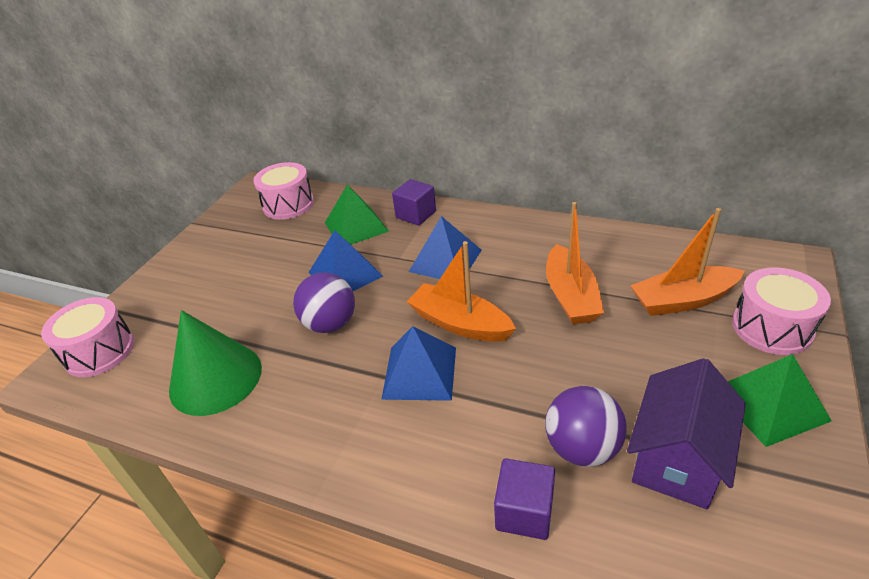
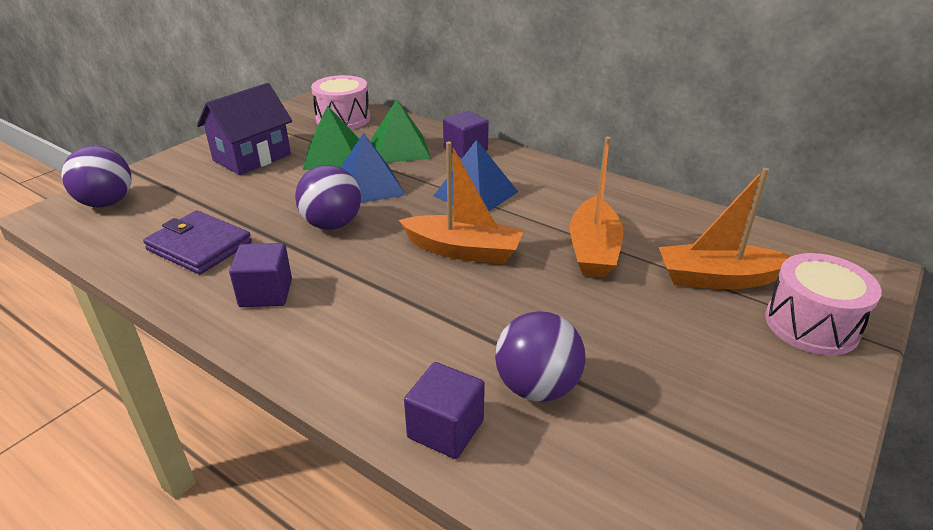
camera: 10 degrees right, 5 degrees down
pink drum [41,297,134,377] -> purple ball [61,146,131,207]
green cone [169,310,262,416] -> purple wallet [143,211,252,274]
blue pyramid [381,326,456,401] -> none
orange boat [407,241,516,342] -> orange boat turned 150 degrees clockwise [399,142,524,264]
purple house [627,358,746,509] -> purple house moved to [197,83,292,175]
green pyramid [728,354,832,447] -> green pyramid moved to [303,105,359,170]
none -> purple cube [229,243,292,307]

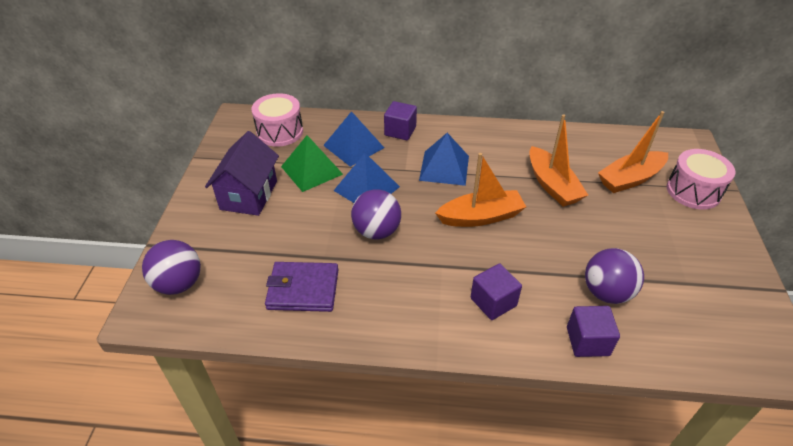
camera: 30 degrees left, 10 degrees up
purple cube [229,243,292,307] -> purple cube moved to [471,263,522,320]
green pyramid [371,99,431,163] -> blue pyramid [323,111,384,167]

